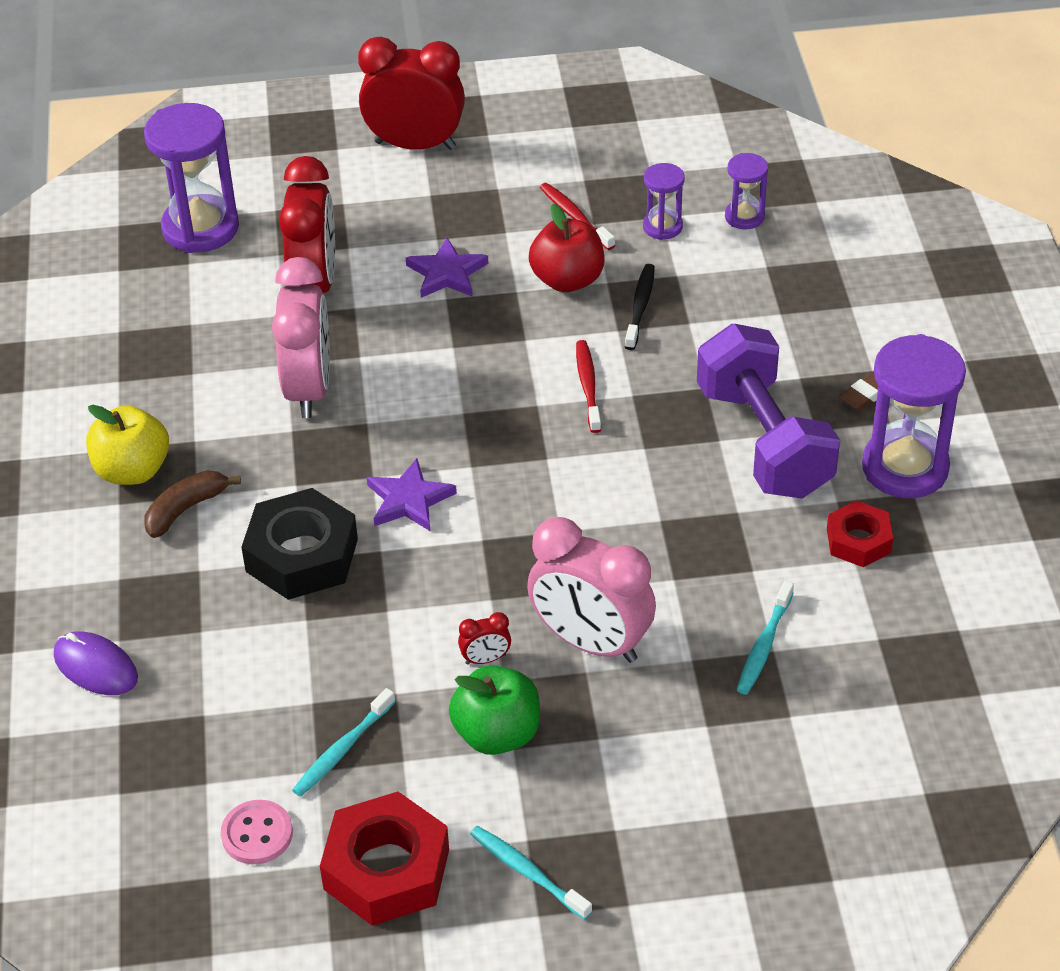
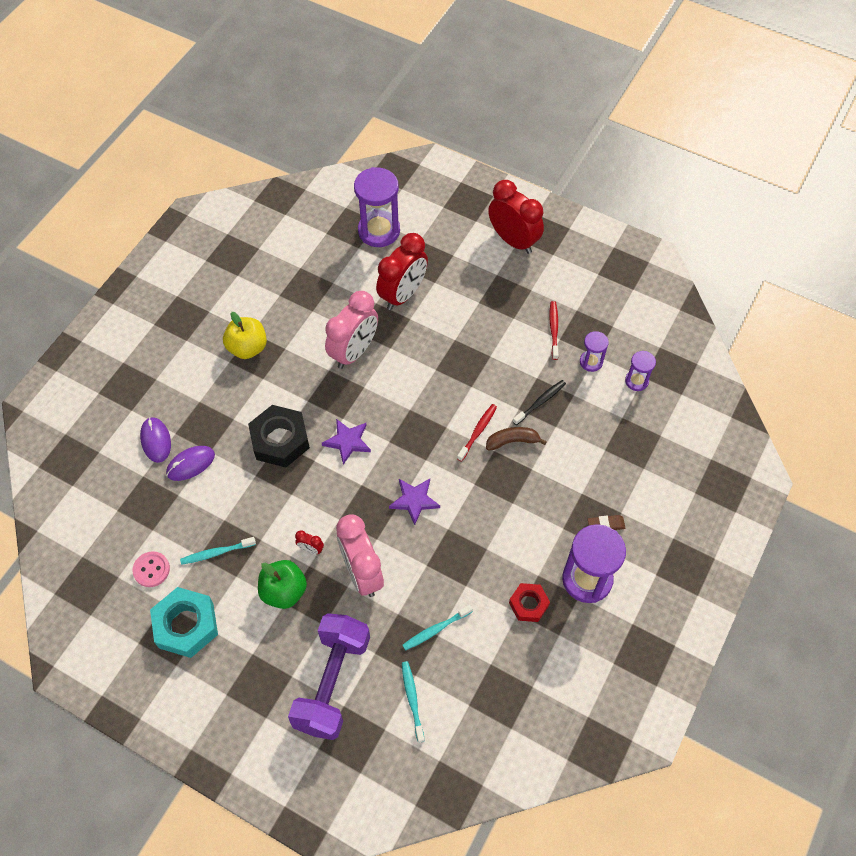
camera: 35 degrees right, 15 degrees up
brown banana [144,471,241,538] -> brown banana moved to [486,427,547,451]
red nut [320,791,449,926] -> turquoise nut [150,587,218,658]
purple star [406,237,488,298] -> purple star moved to [389,479,440,525]
turquoise toothbrush [470,826,592,920] -> turquoise toothbrush moved to [402,661,425,743]
red apple [529,204,604,292] -> none
purple dumbbell [697,324,840,499] -> purple dumbbell moved to [288,613,370,740]
none -> purple mouse [166,446,215,481]

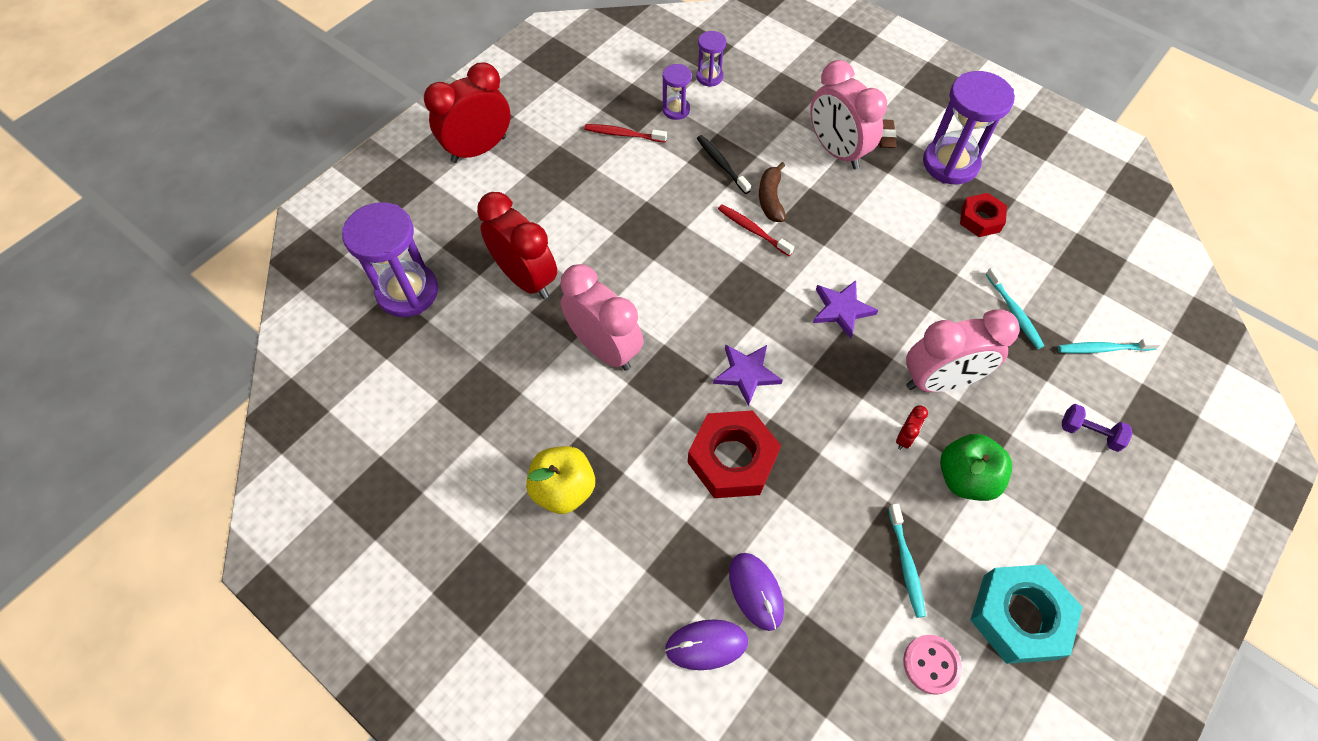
camera: 80 degrees left, 0 degrees up
black nut [248,405,310,468] -> red nut [688,410,781,498]
purple dumbbell [288,613,370,740] -> purple dumbbell [1062,404,1133,452], size x0.40
none -> pink clock [810,60,887,170]

